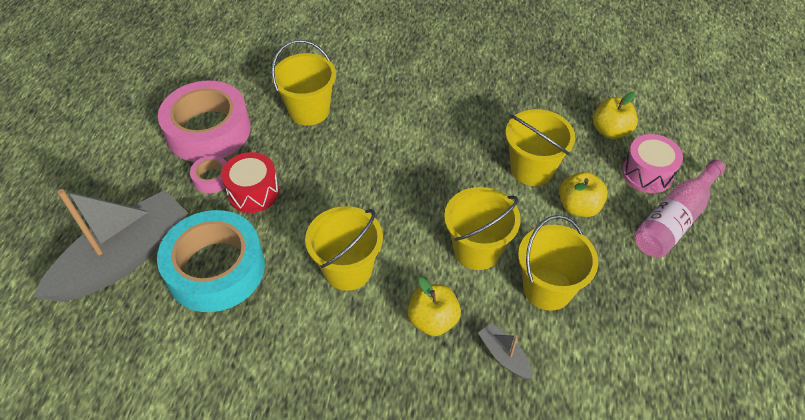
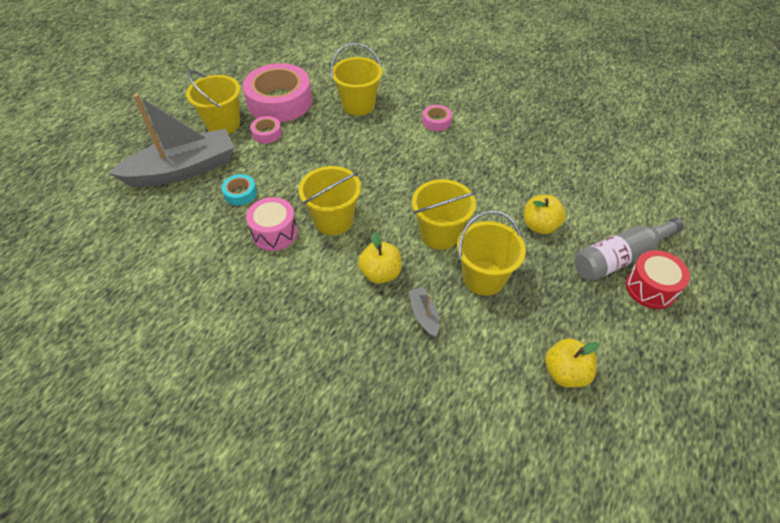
camera: 20 degrees right, 0 degrees up
turquoise tape [157,210,265,312] -> turquoise tape [222,174,257,206], size x0.43
red drum [221,152,279,213] -> red drum moved to [626,250,690,309]
yellow bucket [506,109,575,186] -> yellow bucket moved to [186,70,240,134]
yellow apple [593,92,638,139] -> yellow apple moved to [545,338,600,388]
pink drum [622,134,683,193] -> pink drum moved to [246,197,298,251]
pink bottle [634,159,725,258] -> grey bottle [574,217,684,281]
none -> pink tape [422,105,452,131]

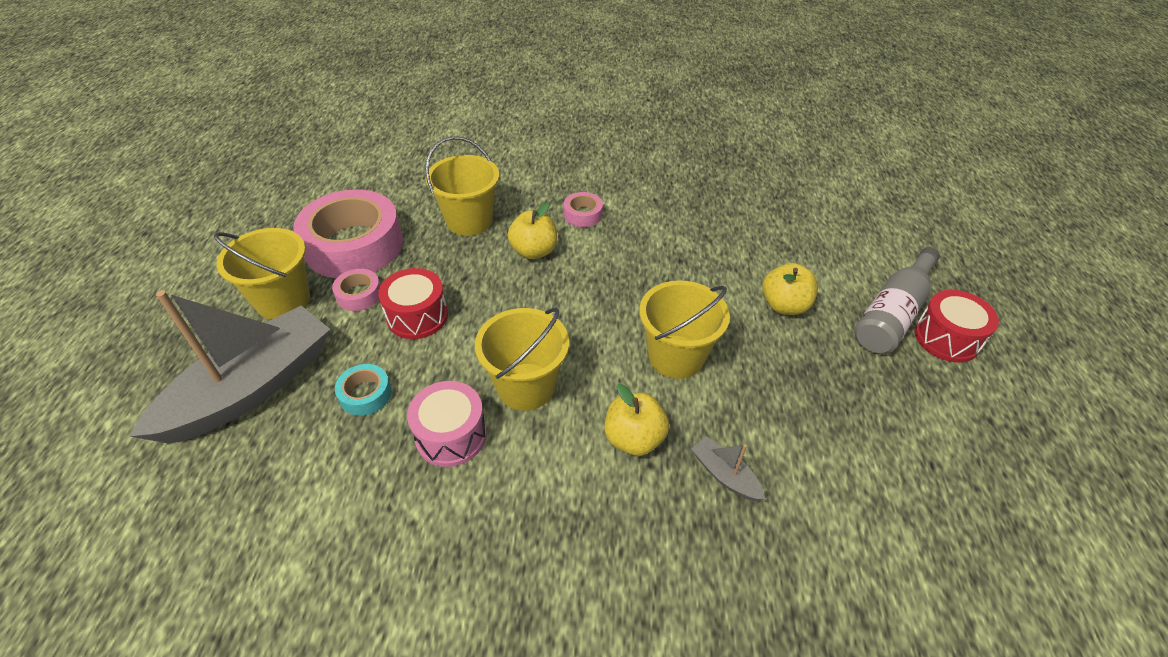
camera: 25 degrees left, 5 degrees down
yellow bucket [457,210,526,296] -> none
yellow apple [545,338,600,388] -> yellow apple moved to [508,203,557,259]
none -> red drum [378,268,448,339]

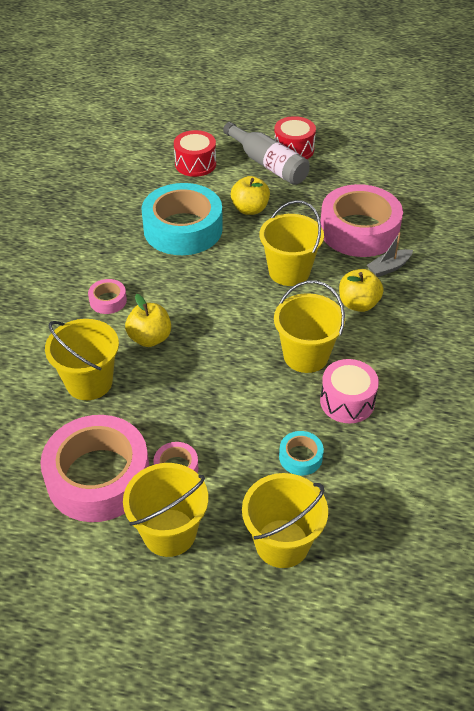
camera: 80 degrees left, 0 degrees up
grey boat [130,290,330,444] -> yellow bucket [242,473,328,568]
red drum [378,268,448,339] -> red drum moved to [174,130,216,177]
none -> turquoise tape [141,183,223,255]
none -> pink tape [320,184,403,257]

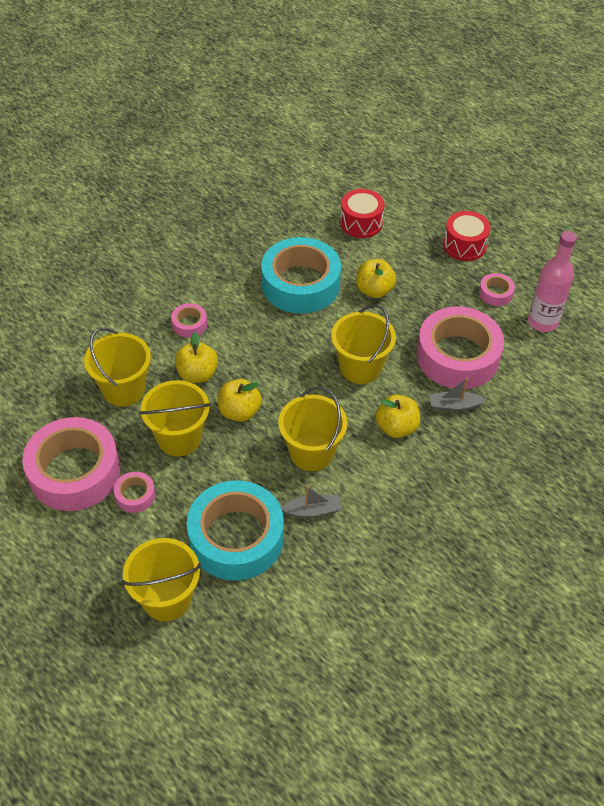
camera: 30 degrees right, 5 degrees up
yellow bucket [123,463,208,557] -> yellow bucket moved to [139,380,211,456]
grey bottle [223,122,310,185] -> none
turquoise tape [279,431,324,476] -> turquoise tape [187,480,284,581], size x2.32
pink drum [320,359,379,424] -> grey boat [281,485,341,518]
none -> yellow apple [218,379,262,422]
none -> pink tape [479,273,515,306]
none -> pink bottle [528,231,577,332]

